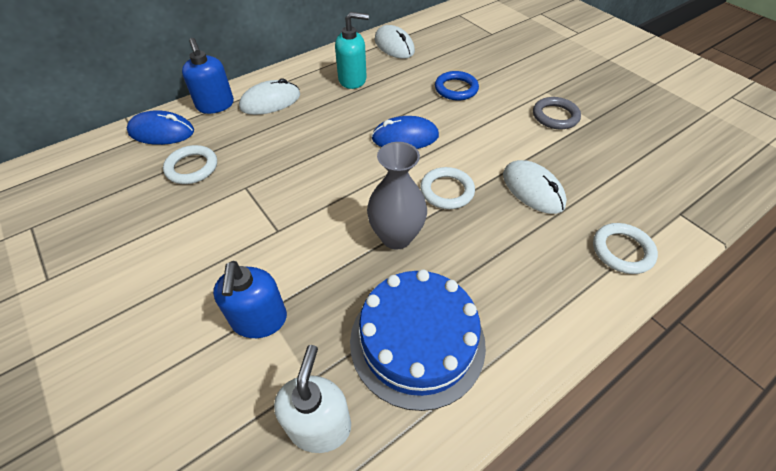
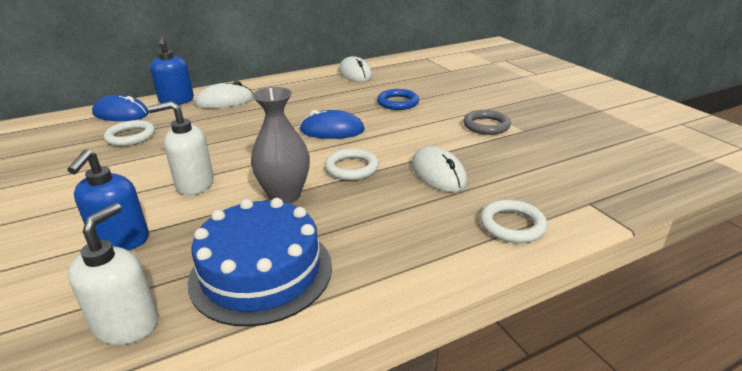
camera: 10 degrees right, 20 degrees down
turquoise soap dispenser [335,12,369,89] -> none
none -> white soap dispenser [148,101,214,195]

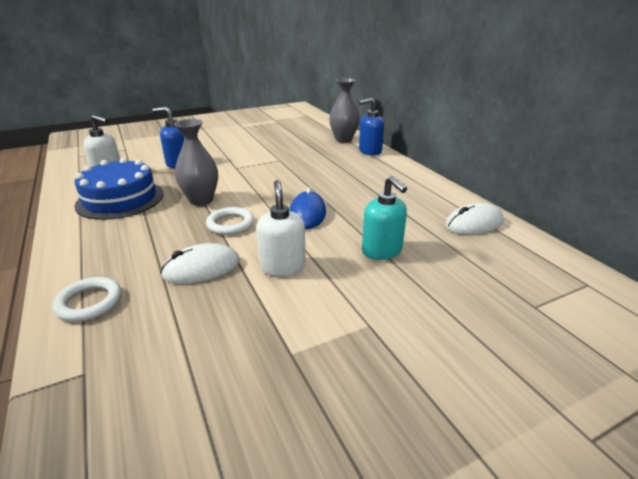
camera: 90 degrees right, 0 degrees up
blue mouse [92,95,149,121] -> grey vase [329,78,360,143]
white ring [104,120,155,146] -> none
white soap dispenser [148,101,214,195] -> white soap dispenser moved to [256,180,306,276]
white mouse [195,81,253,108] -> none
blue ring [377,89,419,110] -> turquoise soap dispenser [362,176,407,260]
grey ring [463,110,511,135] -> none

